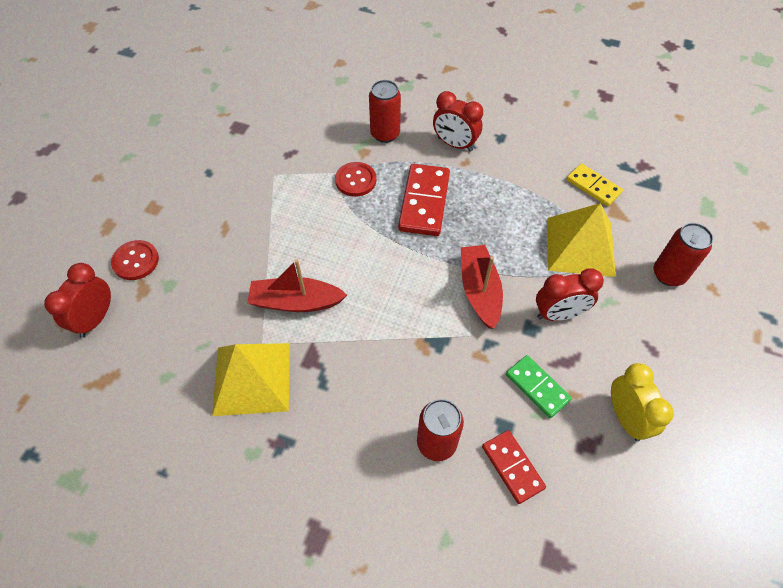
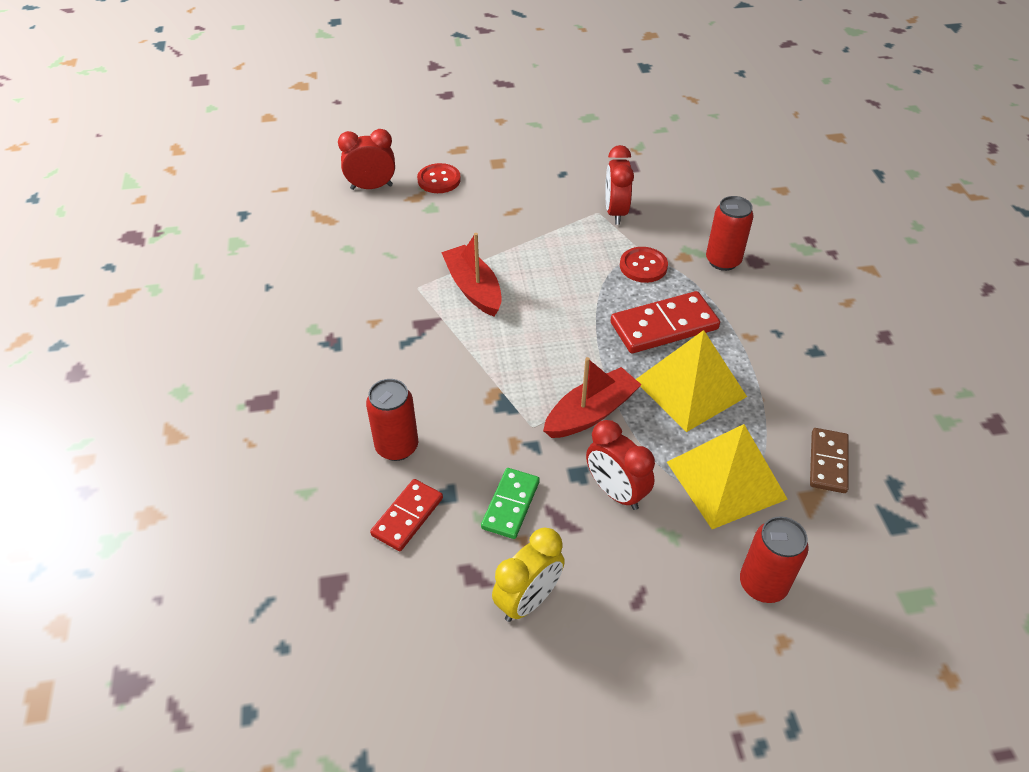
camera: 60 degrees right, 10 degrees down
yellow pyramid [212,343,290,416] -> yellow pyramid moved to [636,330,747,432]
red clock [433,91,483,152] -> red clock moved to [605,145,634,225]
yellow domino [566,164,623,206] -> brown domino [810,428,849,493]

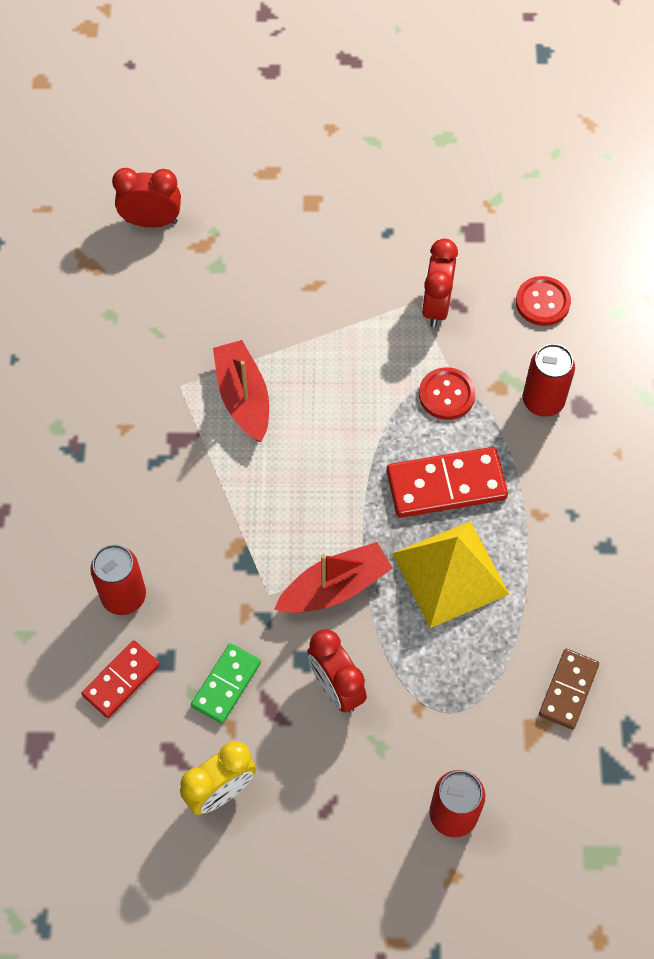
camera: 10 degrees right, 15 degrees up
red button [417,163,461,193] -> red button moved to [516,276,571,326]
yellow pyramid [667,424,788,529] -> none

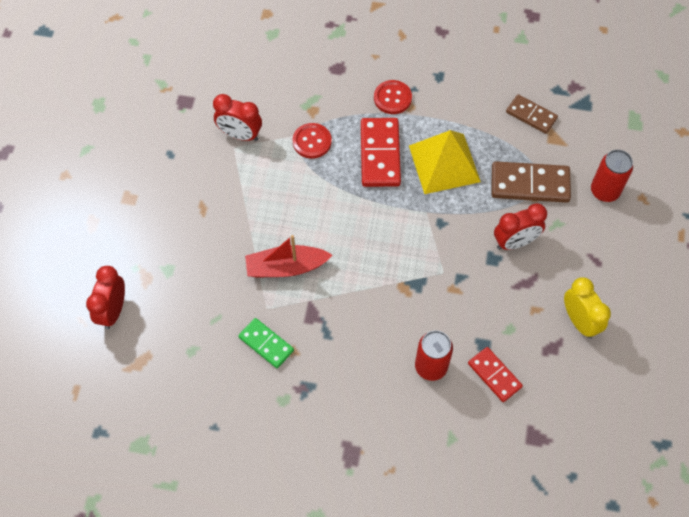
camera: 80 degrees left, 0 degrees up
green domino [191,643,261,724] -> green domino moved to [238,318,294,368]
red boat [274,542,393,613] -> none
red button [516,276,571,326] -> red button moved to [374,80,412,114]
red can [523,344,575,417] -> none
none -> brown domino [491,161,571,203]

